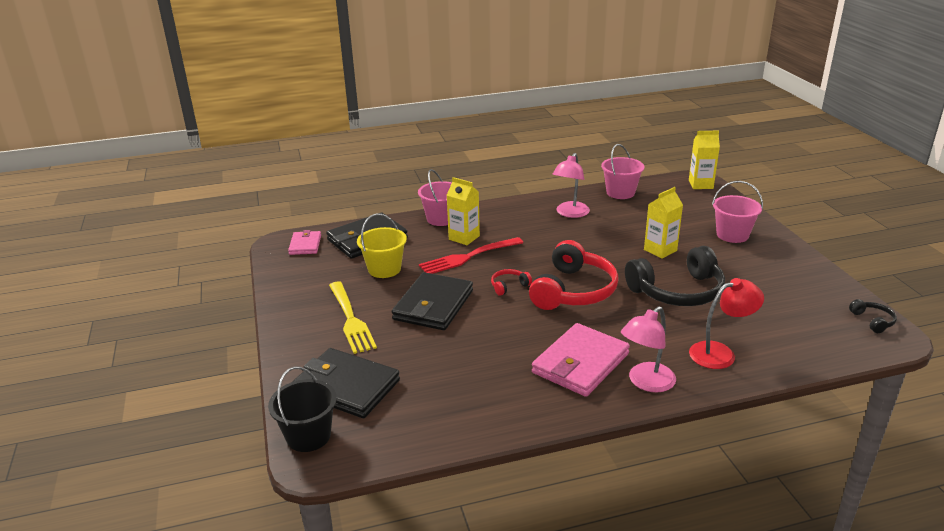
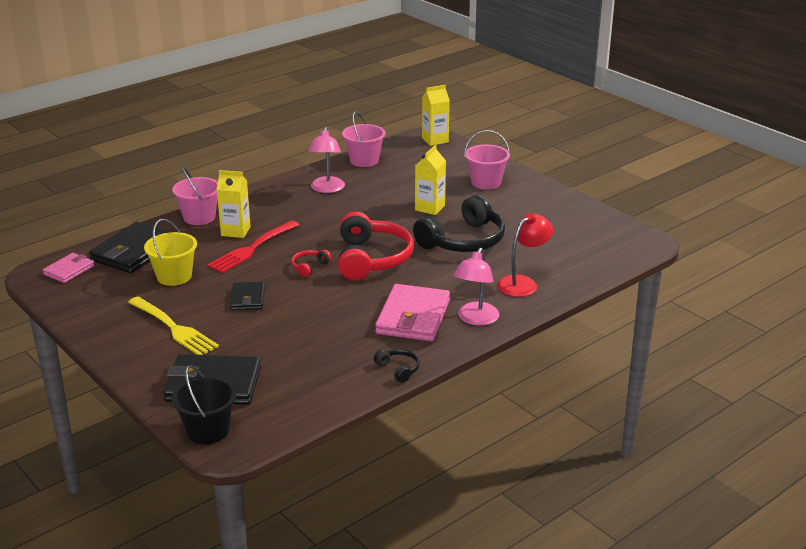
camera: 25 degrees left, 0 degrees up
pink wallet [288,230,321,255] -> pink wallet turned 60 degrees clockwise [43,253,95,283]
black wallet [392,272,473,330] -> black wallet [230,282,265,310], size x0.56
black headphones [849,299,897,333] -> black headphones moved to [374,349,419,383]

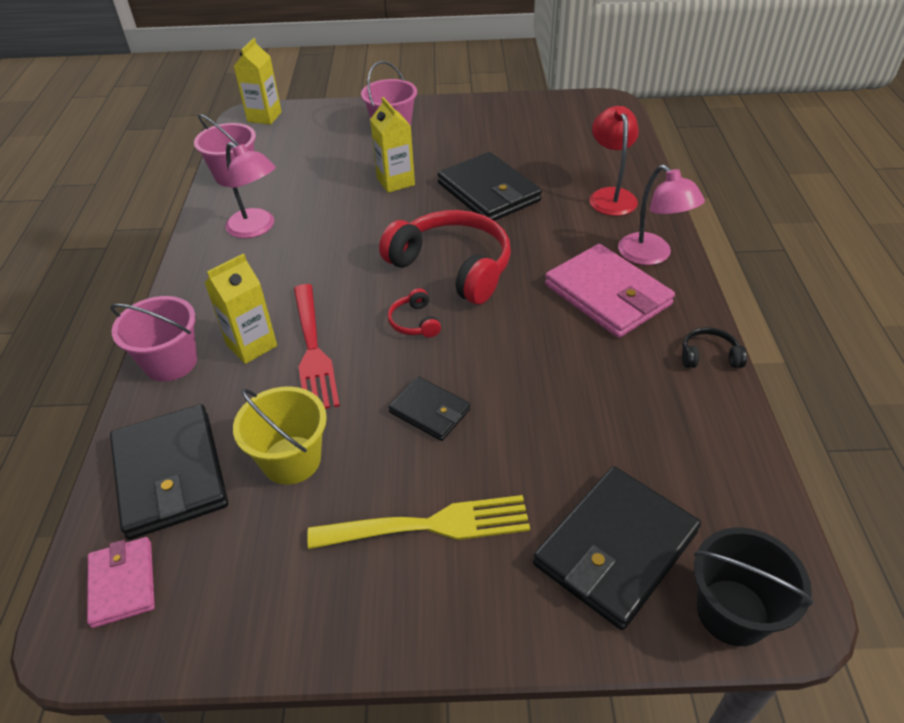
camera: 50 degrees left, 15 degrees up
black headphones [413,195,505,252] -> black wallet [437,152,542,221]

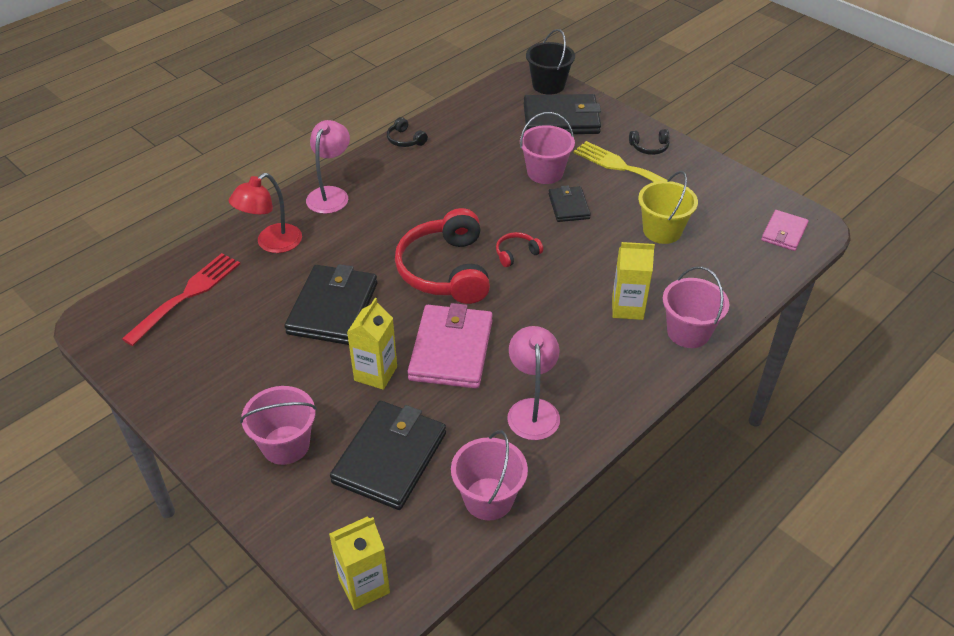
camera: 135 degrees left, 0 degrees up
black wallet [110,404,228,540] -> black wallet moved to [330,401,446,510]
red fork [294,284,340,409] -> red fork moved to [122,253,240,346]
red headphones [388,288,441,338] -> red headphones turned 150 degrees counterclockwise [496,232,543,267]
pink wallet [545,244,675,338] -> pink wallet moved to [408,303,493,389]
none -> pink bucket [520,112,575,184]
none -> black headphones [629,129,669,155]

